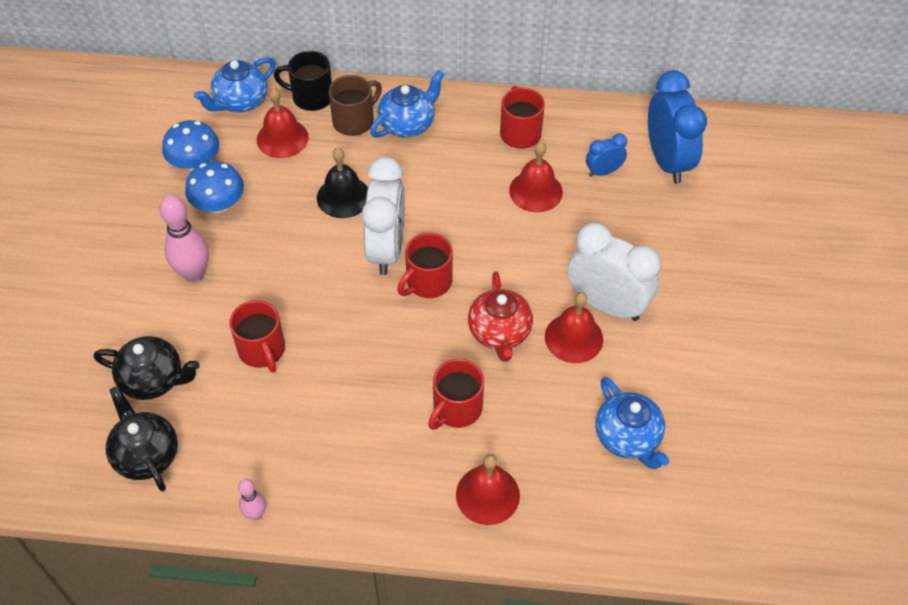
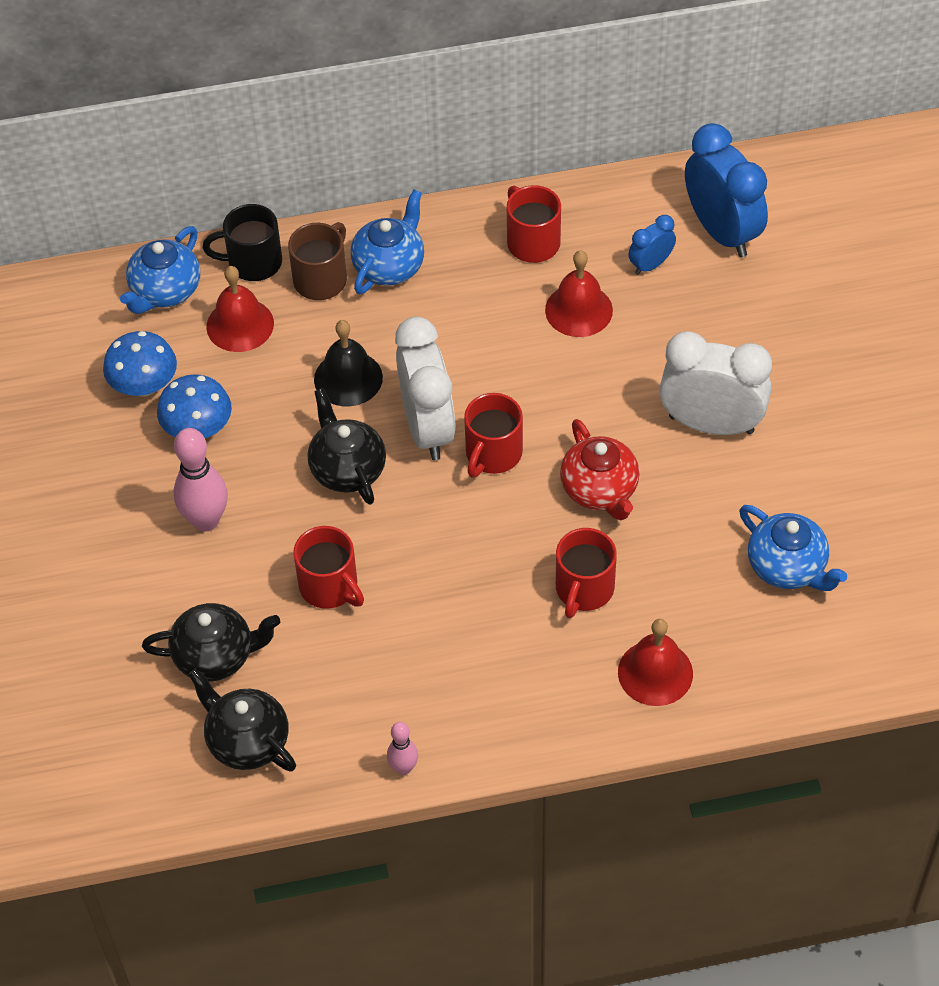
camera: 15 degrees left, 0 degrees up
red bell [545,292,603,363] -> none
none -> black teapot [308,388,386,505]

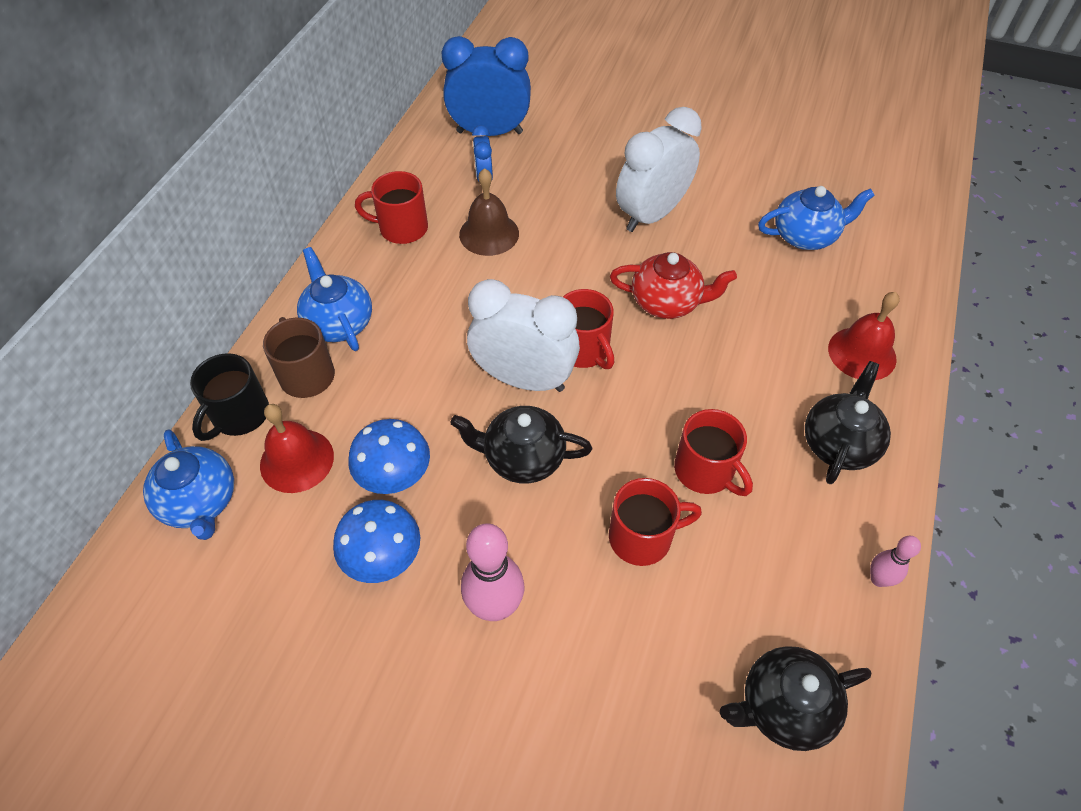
camera: 60 degrees left, 0 degrees up
blue mushroom [103,331,177,397] -> blue mushroom moved to [348,419,430,494]
black teapot [142,603,280,682] -> black teapot moved to [805,361,891,484]
black bell [314,320,383,406] -> none
red bell [545,251,613,337] -> brown bell [459,168,519,256]
red mug [556,528,617,618] -> red mug moved to [674,409,753,496]

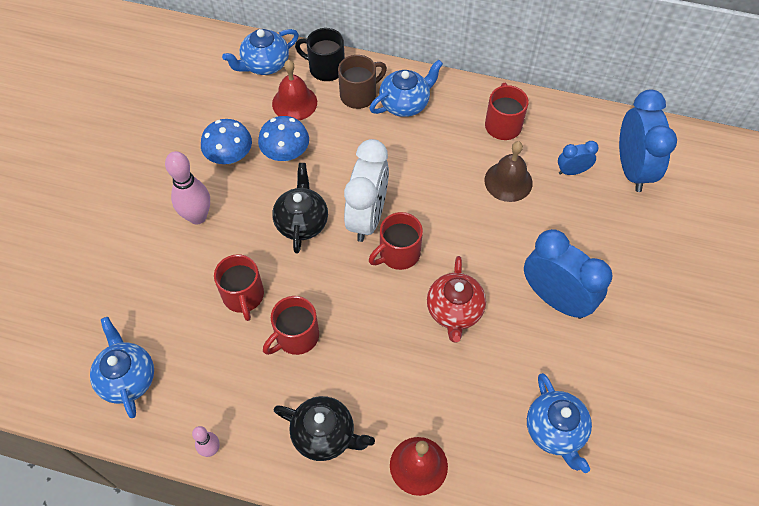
camera: 85 degrees right, 5 degrees up
white clock [616,107,702,232] -> blue clock [524,229,613,319]
black teapot [720,646,872,751] -> blue teapot [90,317,154,418]

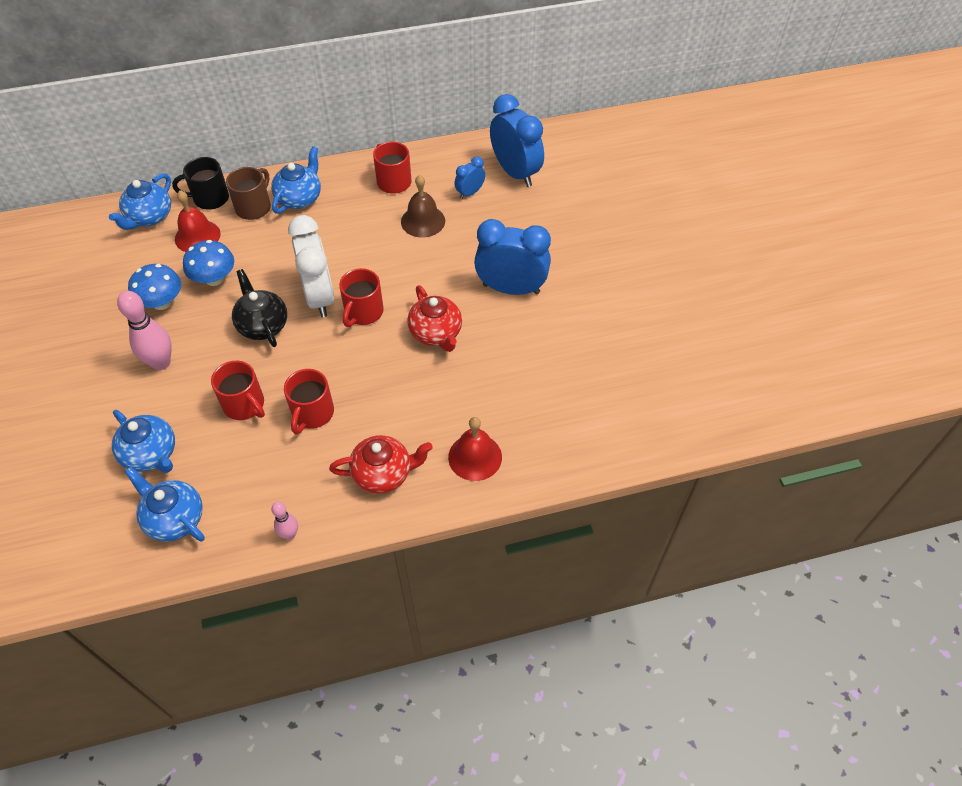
camera: 30 degrees left, 5 degrees down
black teapot [273,396,375,461] -> red teapot [329,435,433,494]
blue teapot [527,373,592,473] -> blue teapot moved to [112,410,175,473]

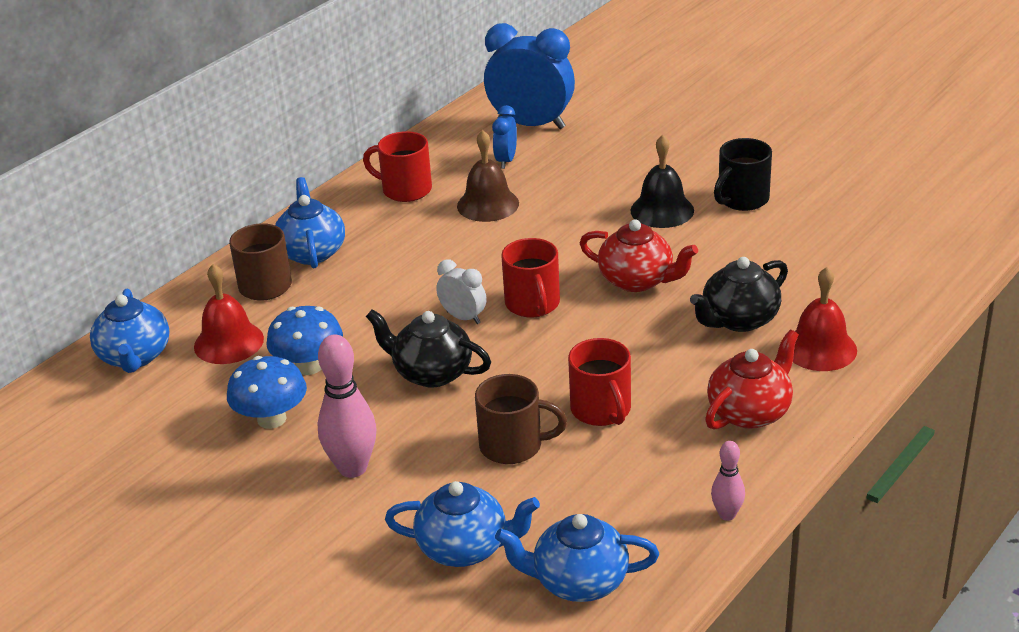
camera: 35 degrees left, 20 degrees down
black mug [172,157,229,210] -> black mug moved to [714,138,772,211]
red mug [211,361,265,420] -> brown mug [475,374,567,464]
white clock [288,215,334,317] -> white clock [436,259,487,324], size x0.49
blue clock [474,219,551,295] -> black bell [630,135,694,228]
none -> black teapot [690,257,788,332]

